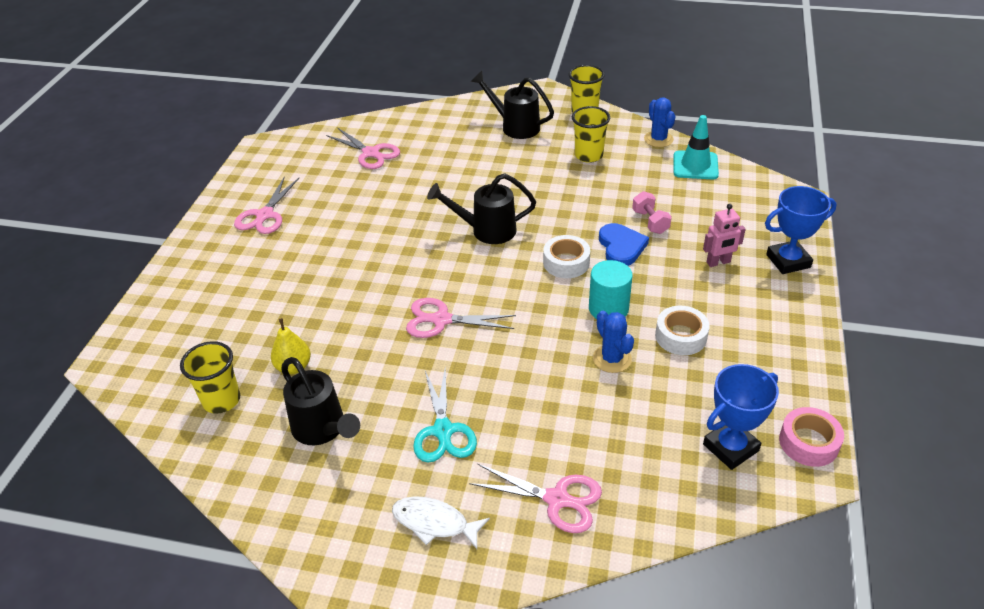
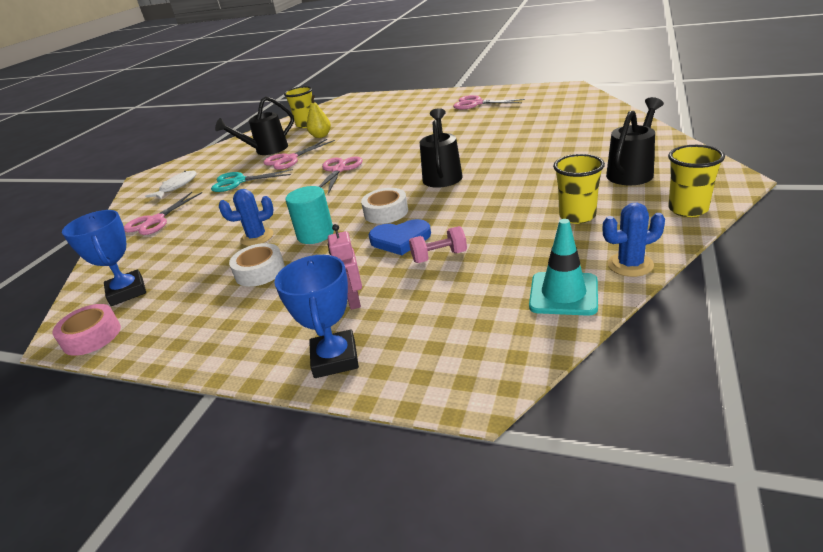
camera: 100 degrees right, 10 degrees down
pink scissors [326,127,400,169] -> pink scissors moved to [263,139,335,170]

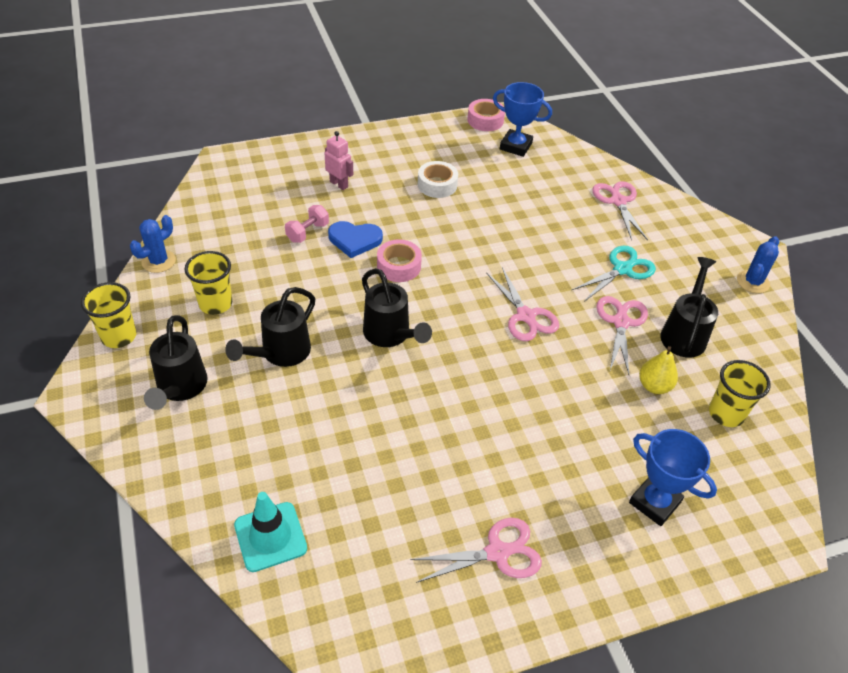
camera: 135 degrees right, 15 degrees up
white fish [145,171,196,199] -> none
blue cactus [219,189,274,246] -> blue cactus moved to [737,236,779,293]
blue trophy [274,255,359,378] -> blue trophy moved to [629,429,717,526]
turquoise cylinder [286,186,334,244] -> none
white tape [361,188,408,224] -> pink tape [377,239,422,282]
blue heart [369,219,431,255] -> blue heart turned 135 degrees counterclockwise [328,221,383,258]
turquoise traffic cone [529,219,598,316] -> turquoise traffic cone moved to [234,492,307,572]
none -> black watering can [225,287,315,367]

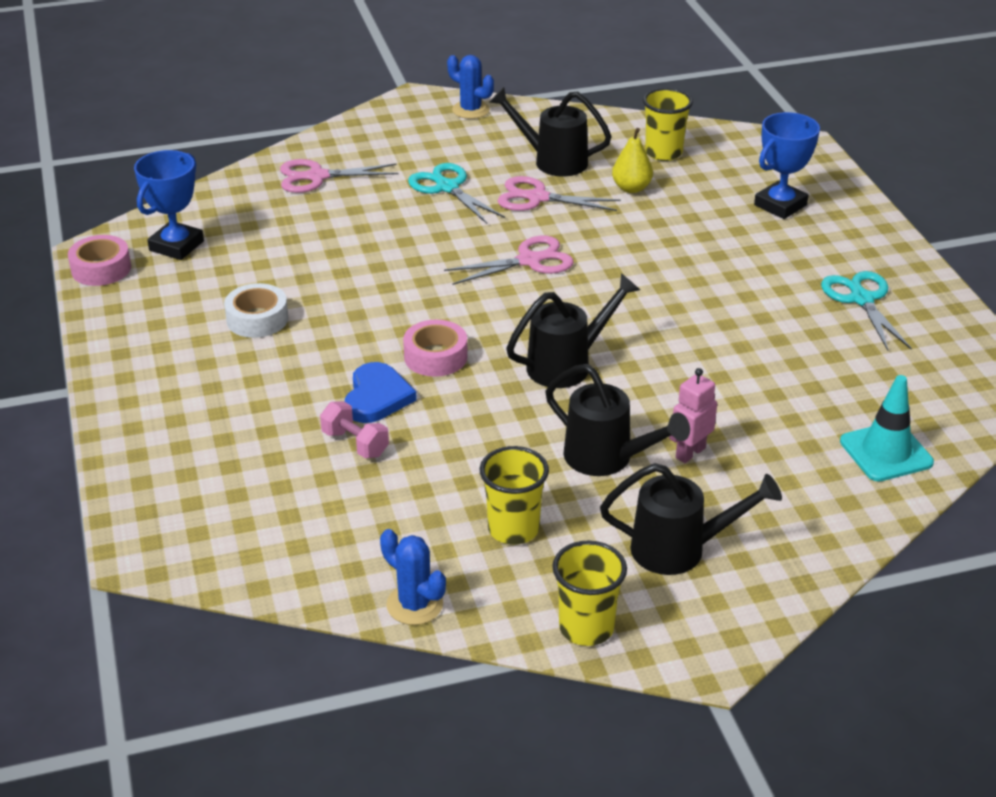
camera: 85 degrees left, 10 degrees down
pink robot [324,131,353,190] -> pink robot moved to [669,368,717,463]
pink scissors [410,518,542,583] -> turquoise scissors [821,271,912,350]

